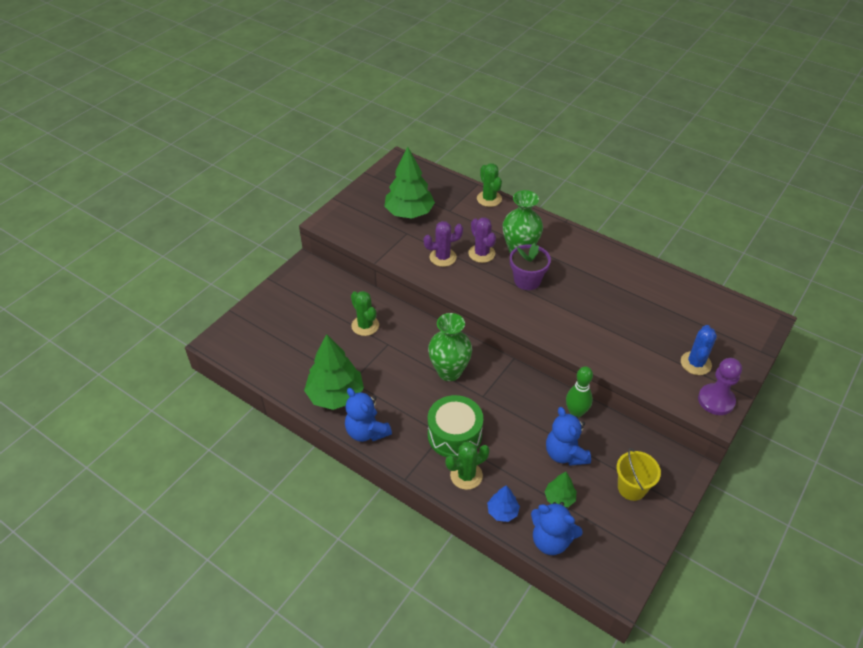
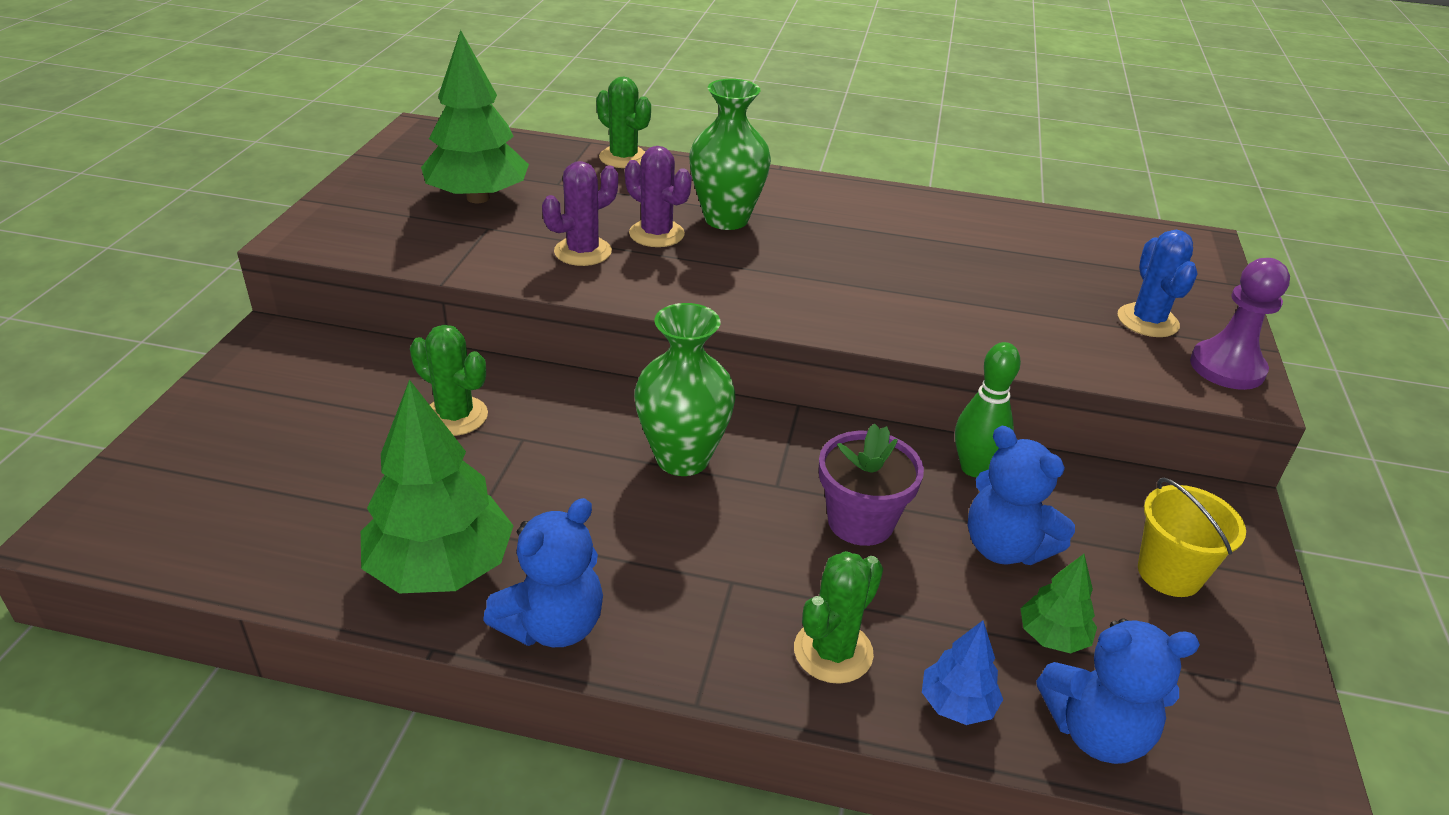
camera: 25 degrees left, 10 degrees down
blue teddy bear [345,388,392,442] -> blue teddy bear turned 75 degrees counterclockwise [483,498,603,647]
green drum [428,395,483,459] -> none
purple flower pot [510,243,551,290] -> purple flower pot moved to [819,424,924,546]

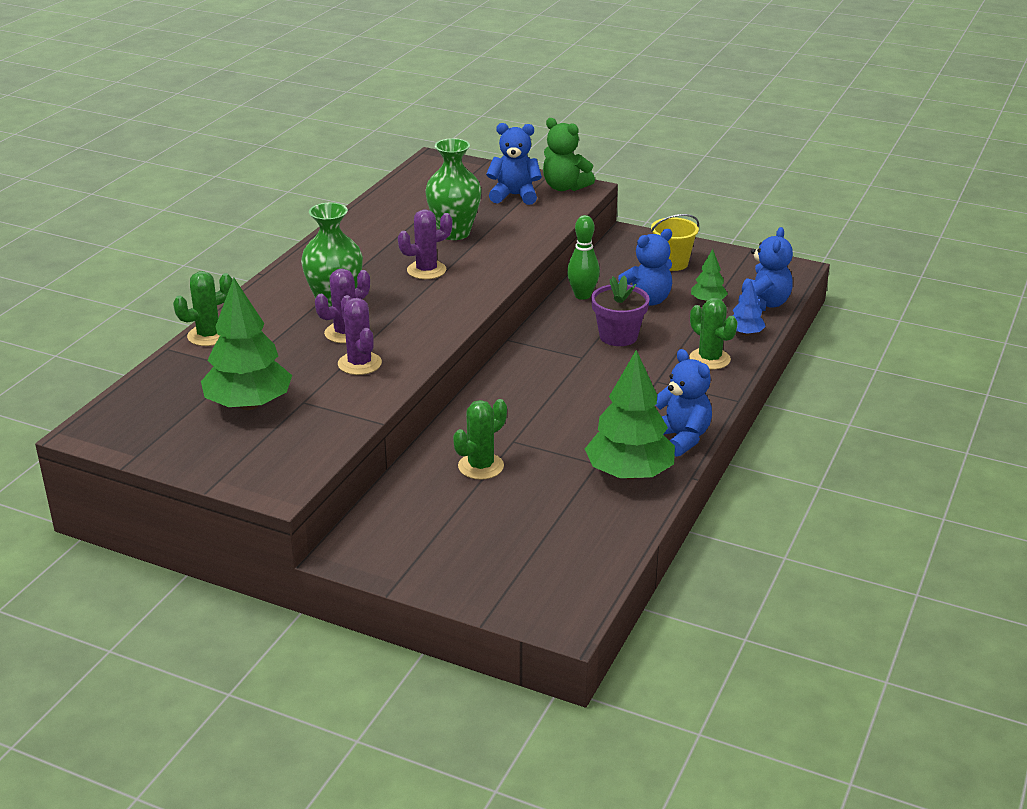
camera: 75 degrees left, 5 degrees down
green vase [634,303,736,476] -> green vase moved to [425,138,481,240]
blue cactus [1118,230,1197,337] -> blue teddy bear [486,123,542,205]
purple pawn [1190,258,1290,390] -> green teddy bear [543,118,595,191]
none -> purple cactus [398,209,452,279]

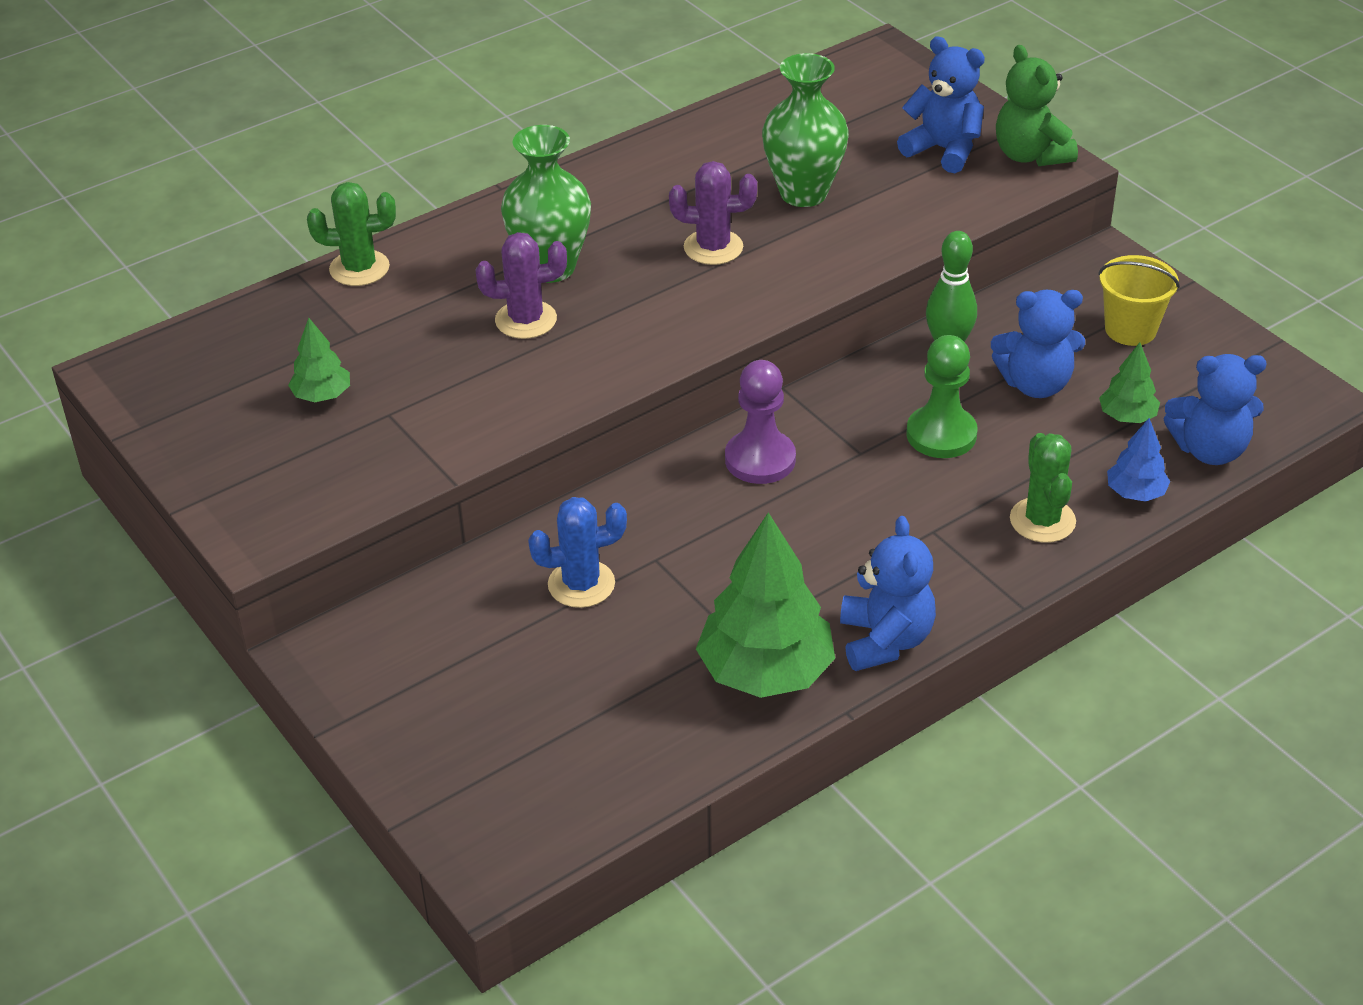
camera: 30 degrees right, 10 degrees up
green tree [201,278,292,410] -> green tree [288,318,350,402], size x0.49
purple cactus [338,295,382,375] -> none
green cactus [453,399,507,480] -> blue cactus [528,497,627,608]
purple flower pot [591,275,650,346] -> green pawn [907,335,977,458]
blue teddy bear [738,227,793,311] -> blue teddy bear turned 45 degrees clockwise [1164,354,1267,465]
none -> purple pawn [725,360,796,484]

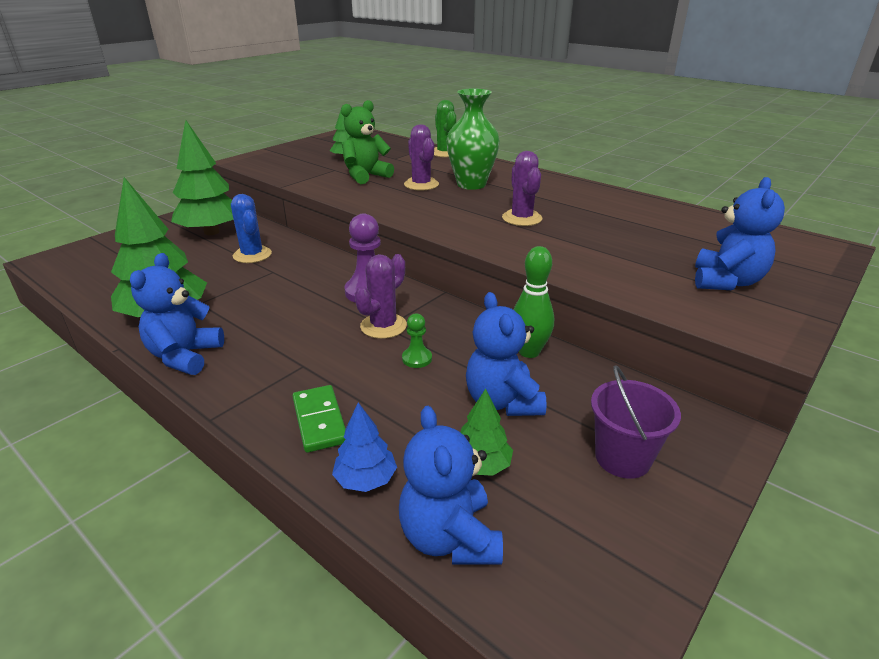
camera: 75 degrees right, 10 degrees down
green vase [762,53,849,207] -> none
blue teddy bear [840,516,936,671] -> blue teddy bear turned 120 degrees clockwise [130,253,224,375]
green pawn [907,335,977,458] -> green pawn [402,313,432,368], size x0.53
green teddy bear [996,45,1078,166] -> green teddy bear moved to [341,100,394,184]
green cactus [1010,433,1076,543] -> green domino [293,385,346,453]
yellow bucket [1098,255,1180,346] -> purple bucket [591,365,681,479]
none -> green tree [171,120,234,235]
none -> purple cactus [355,254,407,339]

